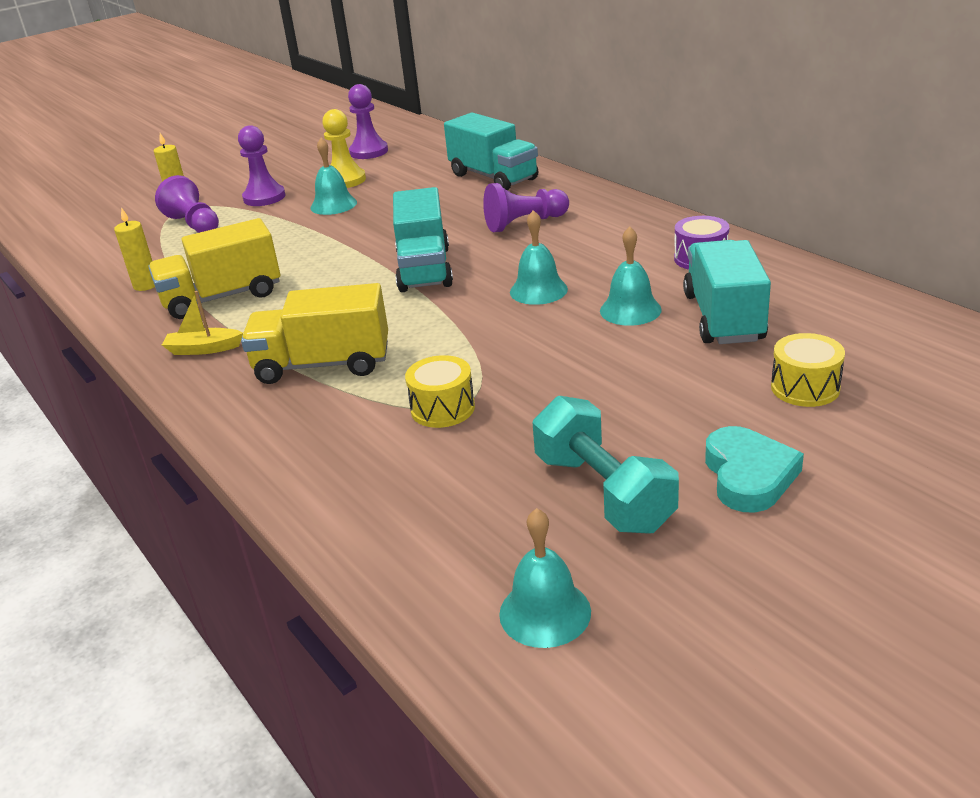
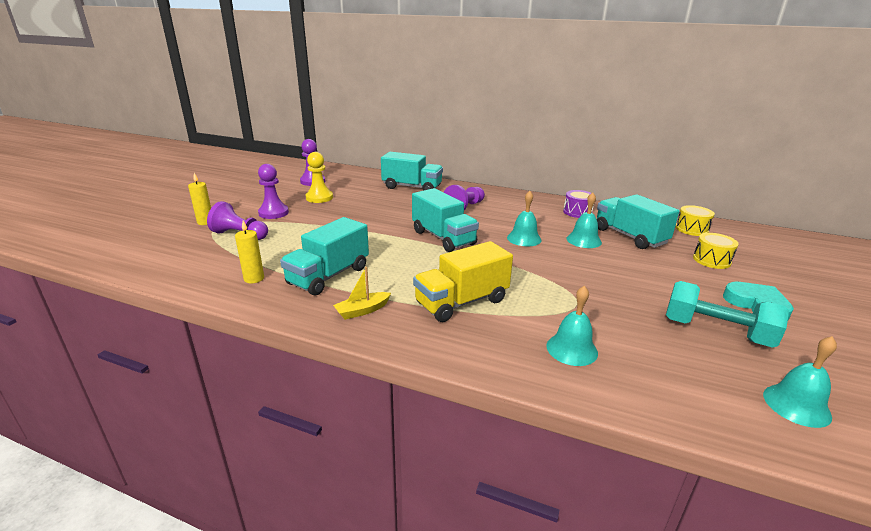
camera: 35 degrees left, 5 degrees down
yellow truck [148,218,280,319] -> turquoise truck [280,217,369,296]
turquoise bell [310,138,357,215] -> turquoise bell moved to [546,285,598,366]
yellow drum [405,355,475,428] -> yellow drum moved to [676,205,715,236]

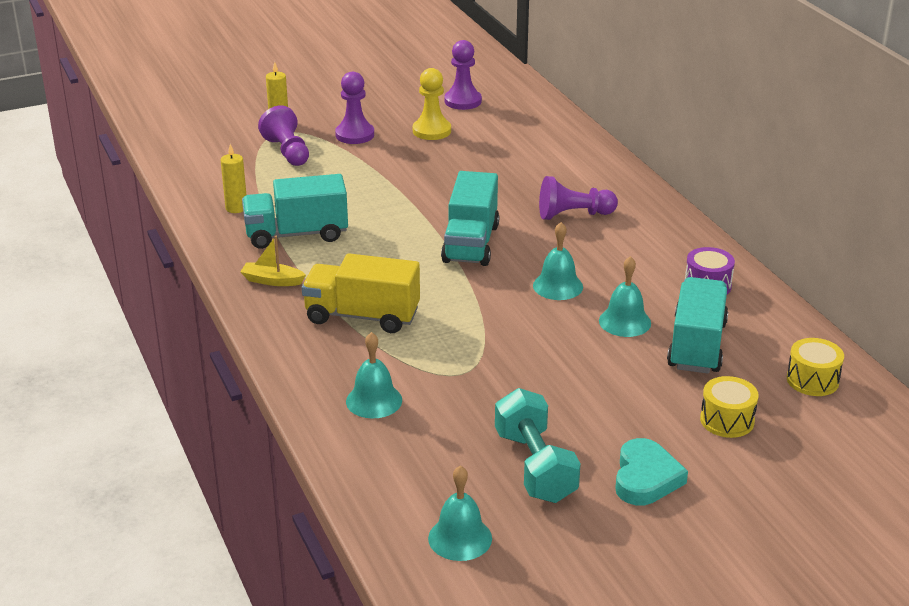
camera: 45 degrees right, 5 degrees up
turquoise truck [381,152,443,191] -> none

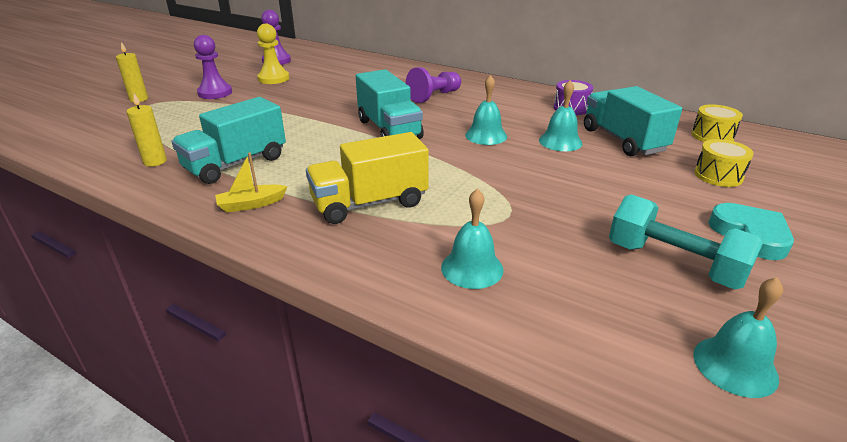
camera: 35 degrees left, 0 degrees up
purple pawn [258,106,309,166] -> none

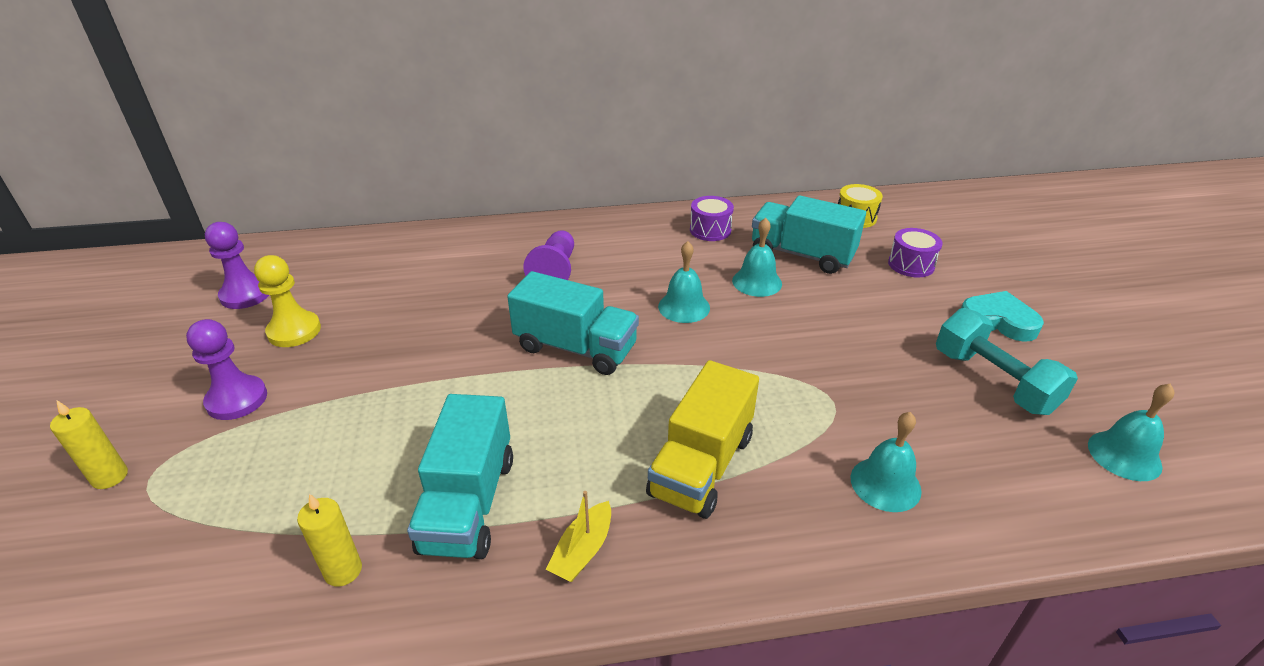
camera: 40 degrees left, 5 degrees up
turquoise dumbbell [609,194,763,289] -> turquoise dumbbell turned 60 degrees clockwise [936,308,1078,415]
yellow drum [694,139,754,187] -> purple drum [888,228,943,277]

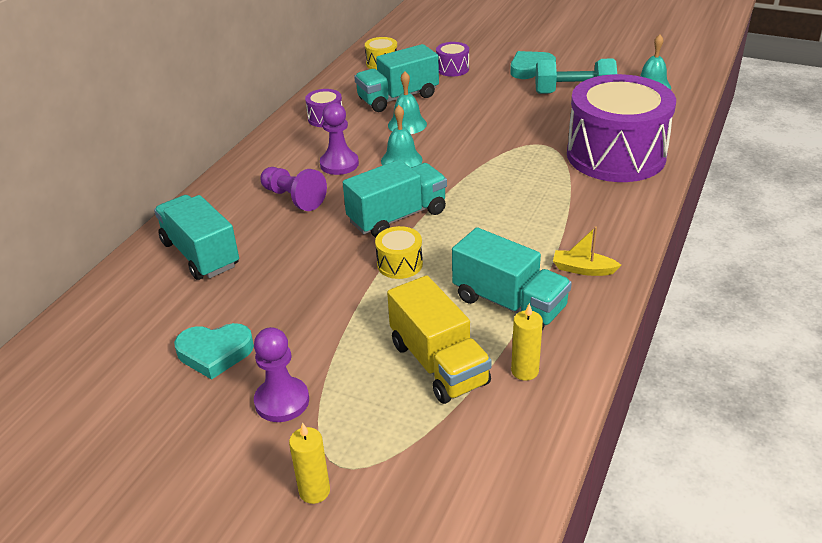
camera: 55 degrees left, 0 degrees up
purple pawn [205,222,269,309] -> purple pawn moved to [320,102,359,175]
yellow pawn [254,255,321,347] -> turquoise heart [174,323,254,380]
yellow boat [546,491,611,582] -> yellow boat turned 135 degrees clockwise [553,226,621,276]
yellow truck [646,360,759,519] -> yellow truck moved to [387,275,492,404]
turquoise bell [851,412,922,512] -> purple drum [567,74,676,182]
none -> turquoise truck [154,195,239,280]
none -> yellow drum [375,226,423,279]

